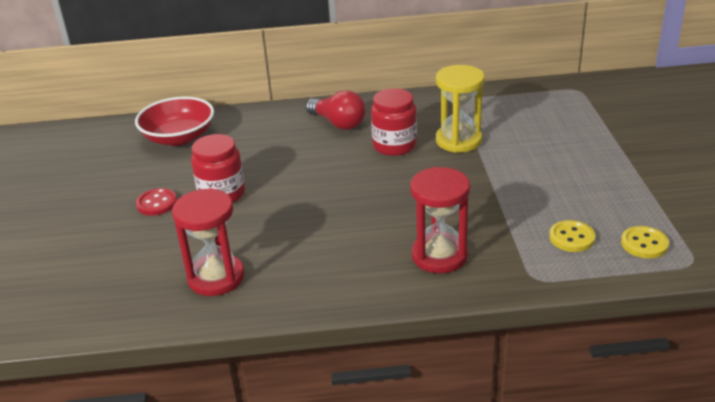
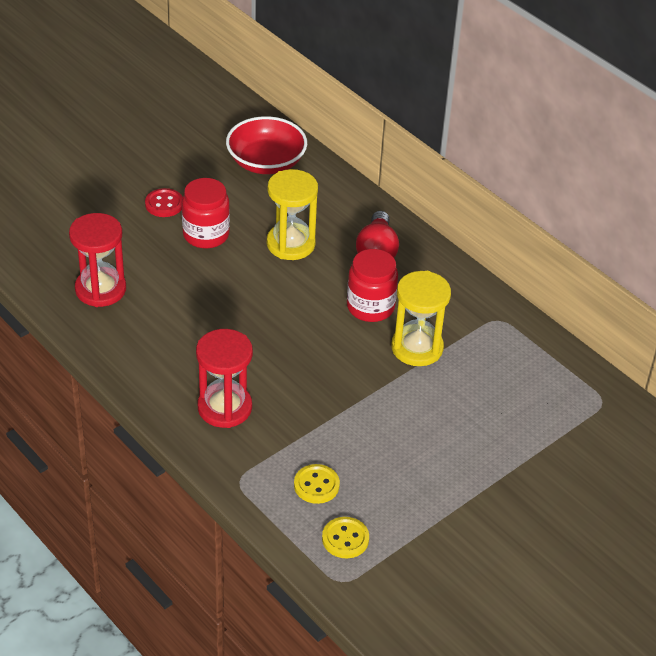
camera: 50 degrees right, 10 degrees up
none -> yellow hourglass [267,169,318,260]

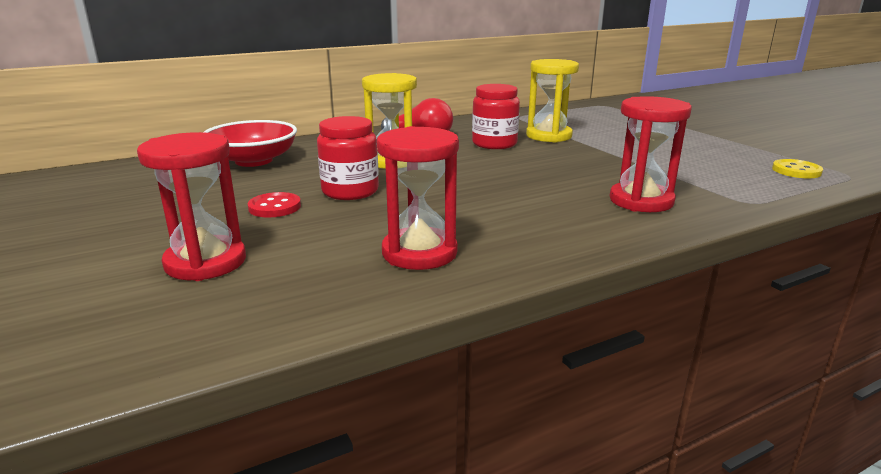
camera: 75 degrees left, 20 degrees down
yellow button [294,464,340,504] -> none
none -> red hourglass [137,132,246,281]

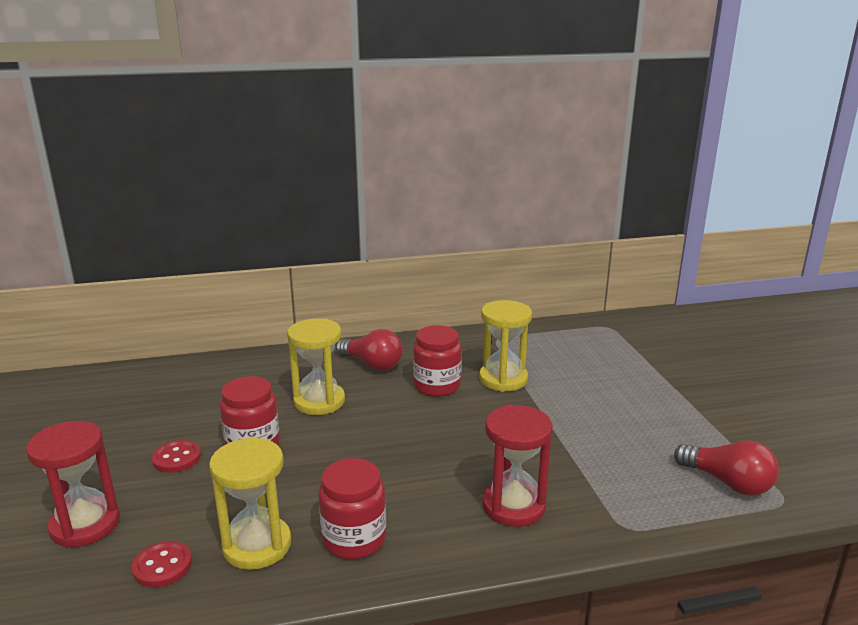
camera: 15 degrees right, 0 degrees up
red bowl [204,120,297,167] -> none
red hourglass [377,126,459,270] -> yellow hourglass [209,437,291,570]
yellow button [772,159,823,178] -> red light bulb [674,440,779,496]
none -> red button [132,541,192,588]
none -> red jar [318,458,386,559]

